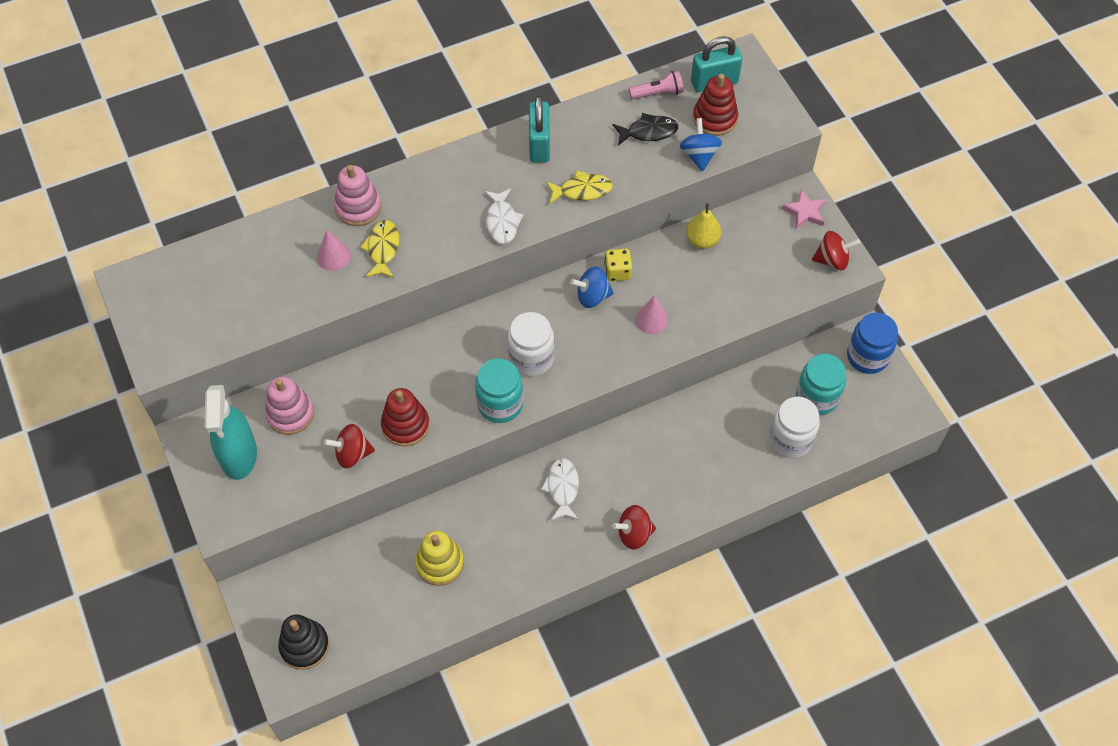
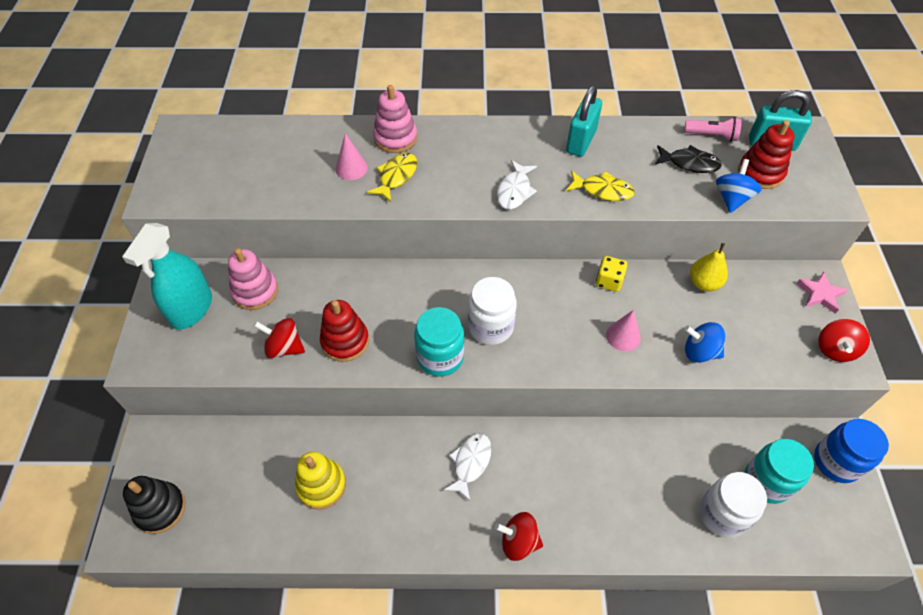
camera: 25 degrees right, 5 degrees down
blue spinning top [570,267,614,308] -> blue spinning top moved to [684,322,725,363]
red spinning top [812,231,860,270] -> red spinning top turned 90 degrees clockwise [818,319,870,362]

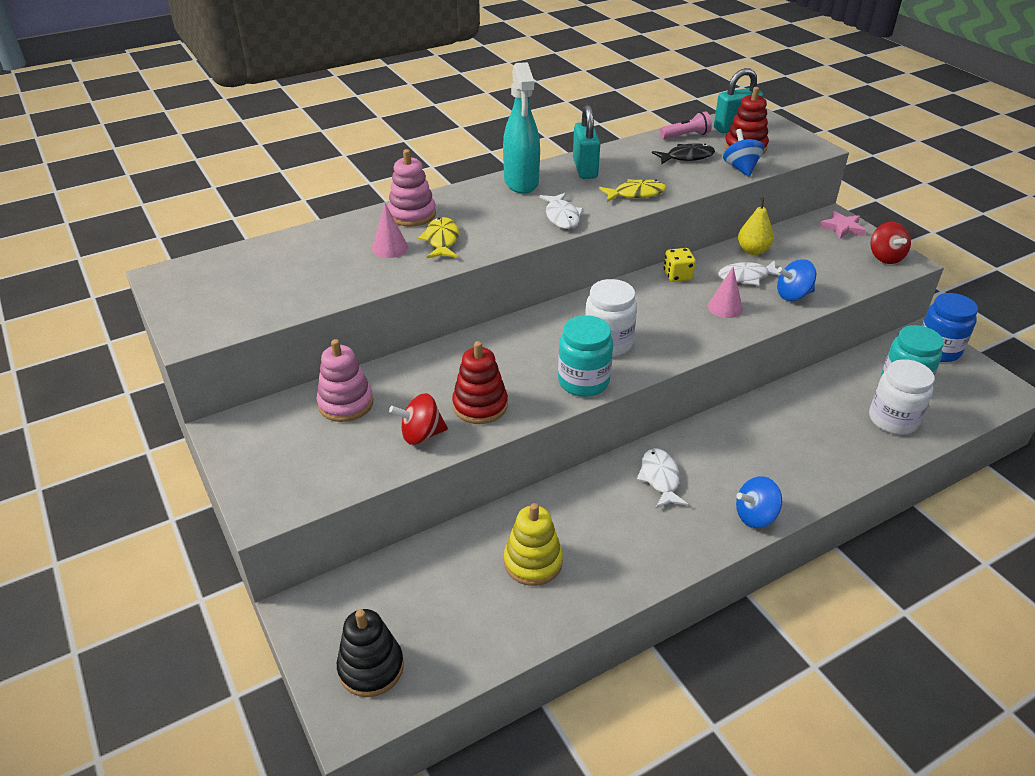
camera: 30 degrees left, 15 degrees down
turquoise spray bottle [122,223,212,330] -> turquoise spray bottle moved to [503,62,540,194]
red spinning top [495,512,543,561] -> blue spinning top [736,476,782,528]
none -> white fish [718,261,780,286]

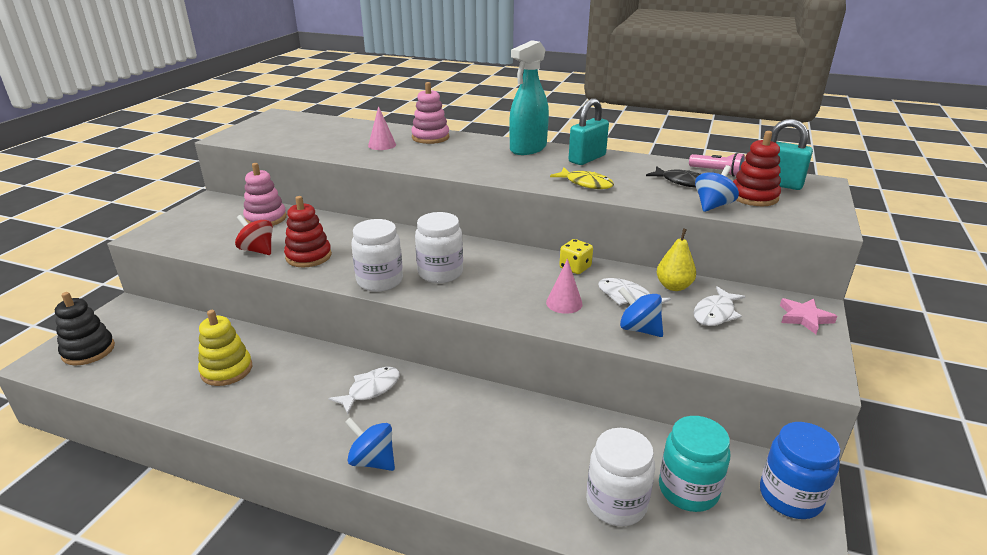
camera: 50 degrees right, 10 degrees down
yellow fish [418,217,459,258] -> none
white fish [539,193,584,229] -> white fish moved to [693,286,746,326]
turquoise jar [558,315,613,397] -> white jar [351,219,403,292]
red spinning top [870,222,911,264] -> none

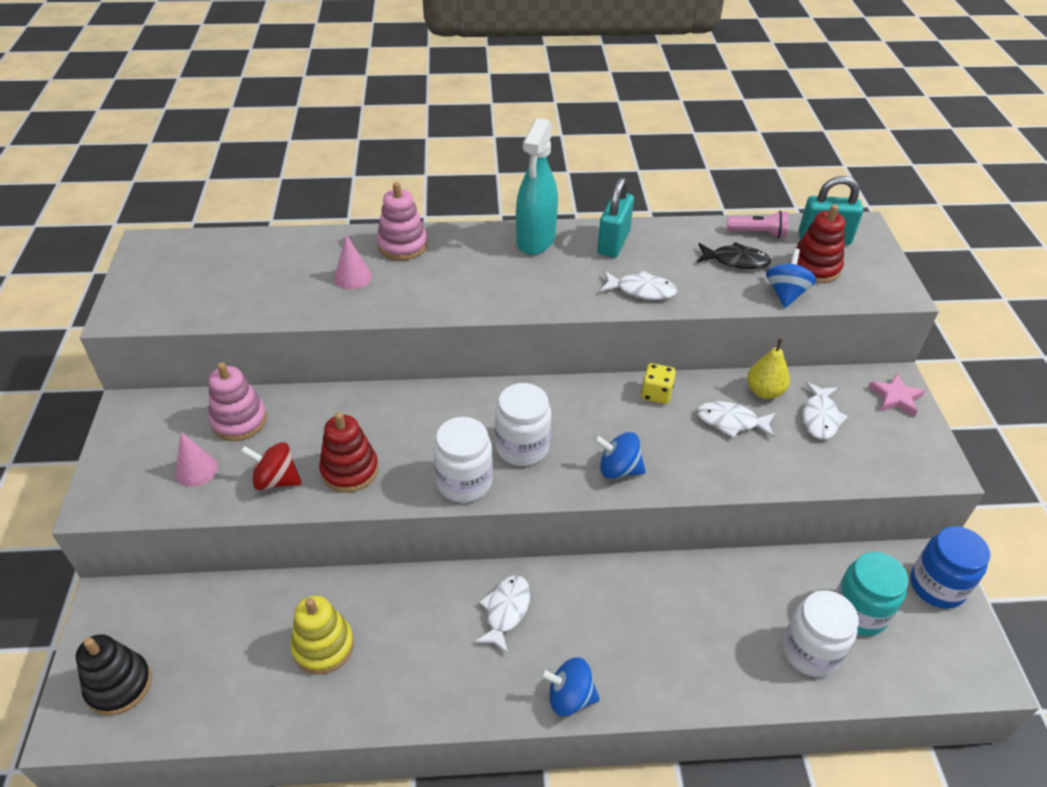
camera: 25 degrees left, 15 degrees up
pink cone [546,259,583,314] -> pink cone moved to [175,432,218,487]
yellow fish [550,168,614,189] -> white fish [600,271,677,300]
blue spinning top [619,287,663,337] -> blue spinning top moved to [594,432,646,479]

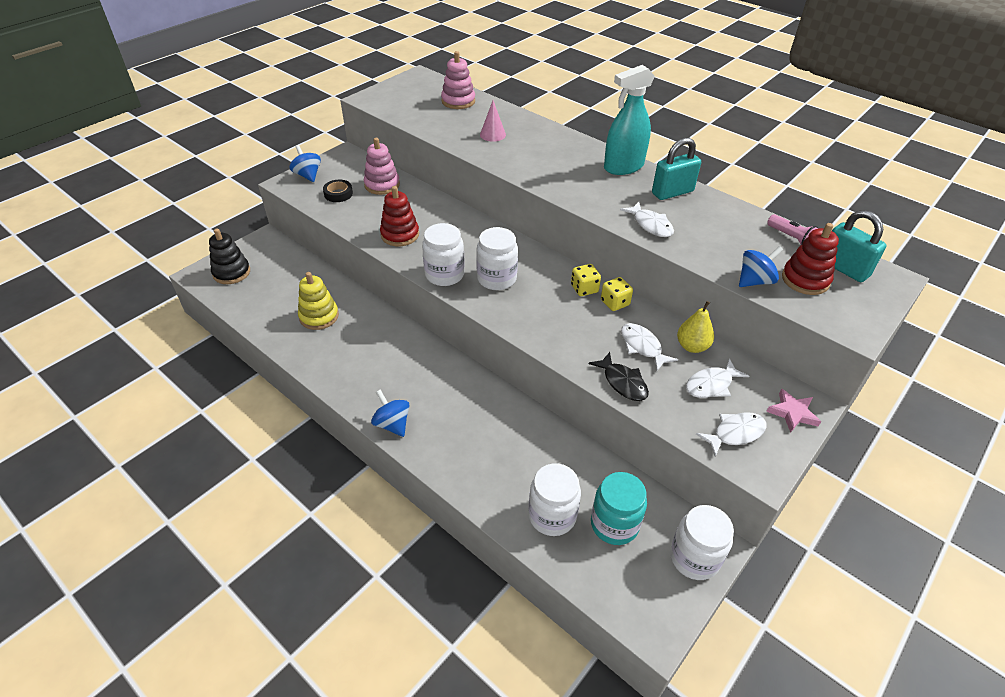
camera: 45 degrees right, 0 degrees up
pink cone [175,432,218,487] -> black tape [323,180,353,202]
red spinning top [240,442,301,490] -> none
pink stacking toy [377,182,428,261] -> pink stacking toy moved to [441,51,475,109]
white fish [474,575,530,654] -> white fish moved to [696,412,767,456]
blue spinning top [594,432,646,479] -> blue spinning top moved to [289,145,321,182]
black fish [697,242,771,269] -> black fish moved to [589,352,649,401]
blue jar [910,526,990,609] -> white jar [670,505,734,580]
none -> yellow dice [571,264,601,296]

